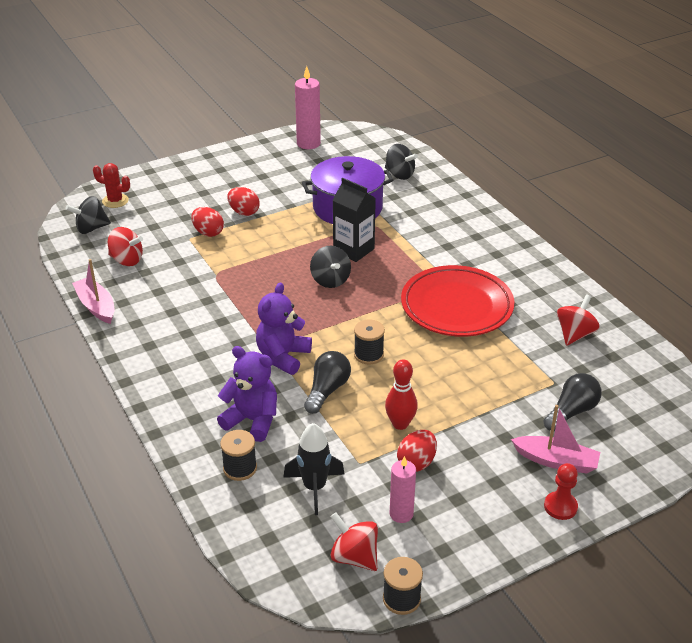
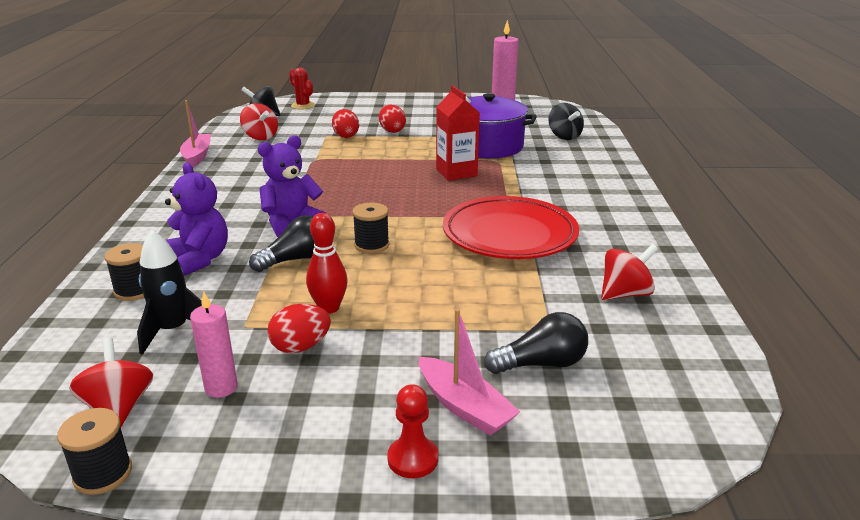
camera: 30 degrees right, 10 degrees down
black spinning top [310,246,351,288] -> none
black carton [332,178,376,262] -> red carton [436,85,480,181]

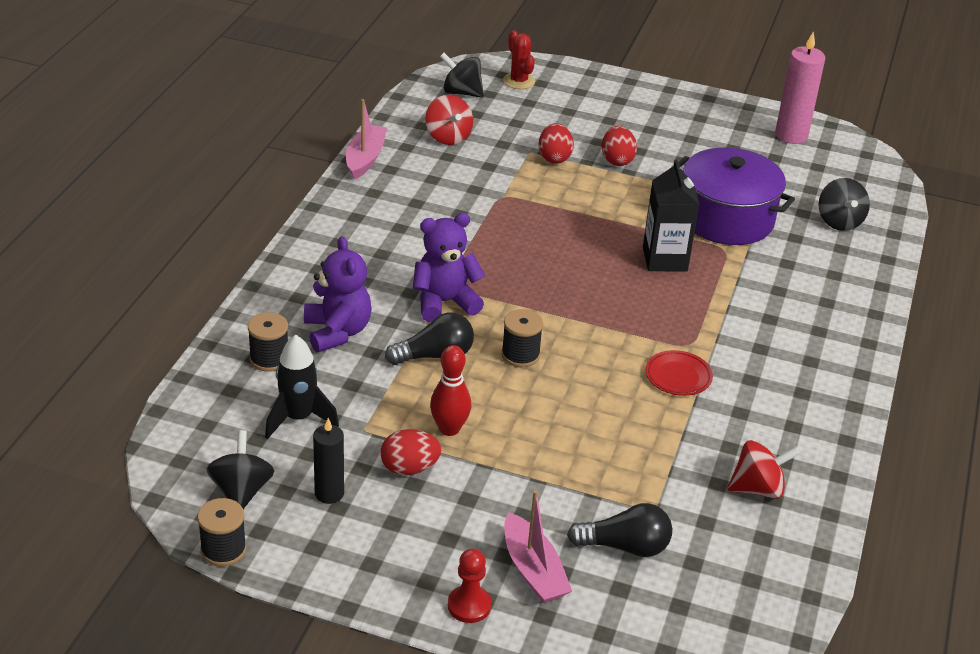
camera: 15 degrees right, 10 degrees up
red spinning top [69,338,153,427] -> black spinning top [206,430,274,509]
pink candle [190,292,238,398] -> black candle [313,418,344,504]
red carton [436,85,480,181] -> black carton [643,160,700,272]
red plate [443,196,579,259] -> red plate [645,350,713,396], size x0.43

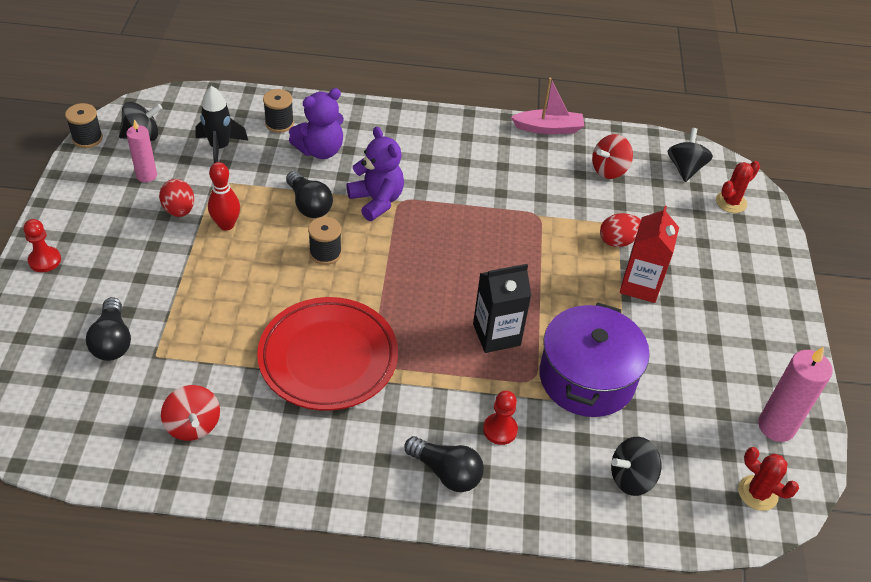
camera: 75 degrees right, 10 degrees up
black candle [313,418,344,504] -> pink candle [126,119,157,182]
pink boat [504,490,572,603] -> none
red egg [602,126,637,166] -> red carton [620,206,679,303]
red plate [645,350,713,396] -> red plate [257,297,398,411], size x2.30
none -> black light bulb [404,436,484,492]
none -> red pawn [483,391,518,445]
none -> red cactus [738,447,799,511]

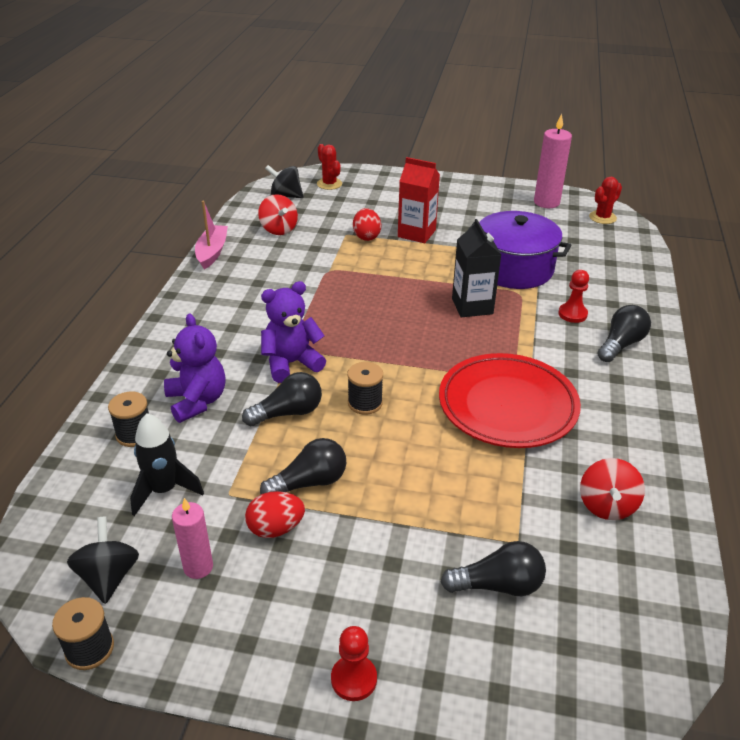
camera: 80 degrees left, 10 degrees down
red spinning top [161,385,220,441] -> red spinning top turned 120 degrees clockwise [580,458,645,520]
red bowling pin [208,162,240,231] -> black light bulb [260,438,346,495]
black spinning top [611,437,661,496] -> none

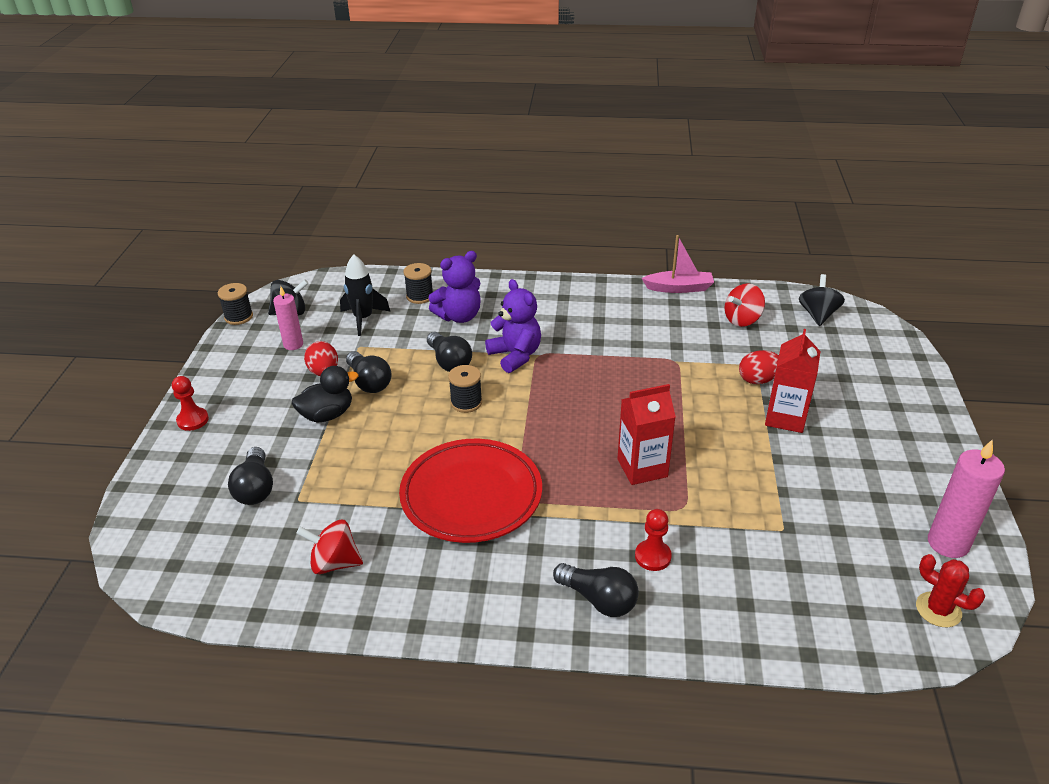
camera: 85 degrees right, 0 degrees up
red cactus [317,144,342,190] -> none
black carton [452,219,501,317] -> red carton [617,384,676,485]
purple pot [468,211,571,289] -> none
none -> black duck [292,366,359,423]

